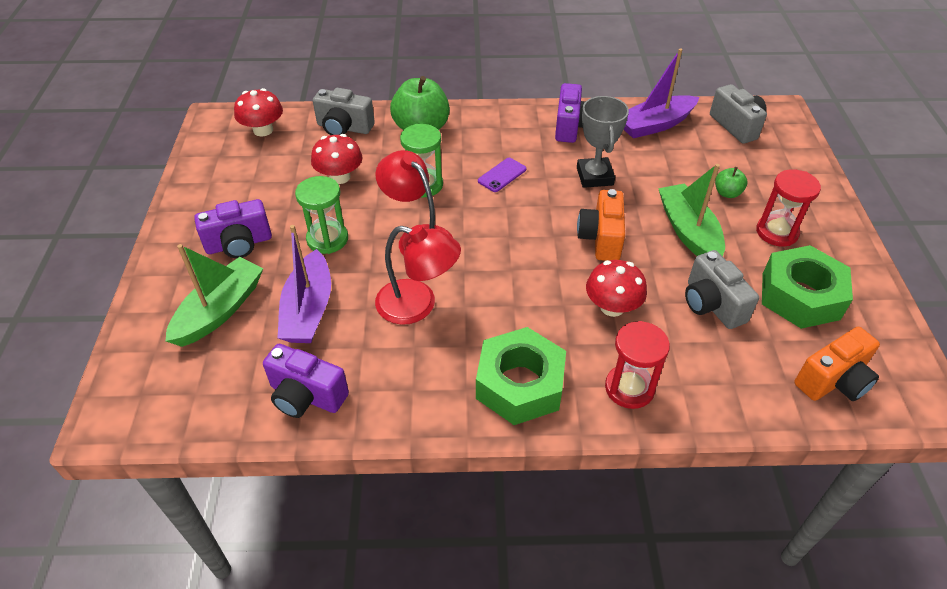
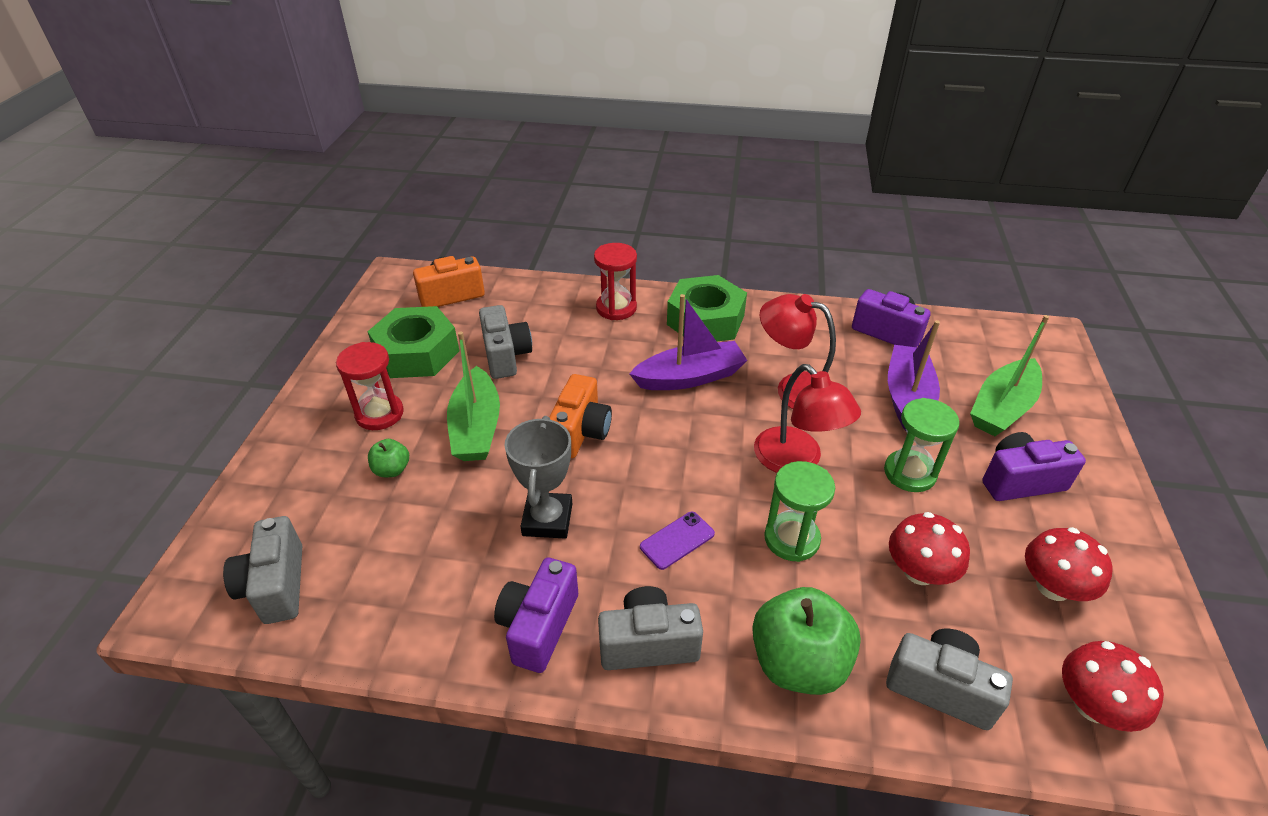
camera: 170 degrees left, 5 degrees down
red mushroom [586,260,647,317] -> red mushroom moved to [1025,527,1113,601]
purple boat [624,48,699,138] -> purple boat moved to [629,294,748,390]
none -> grey camera [598,586,703,670]

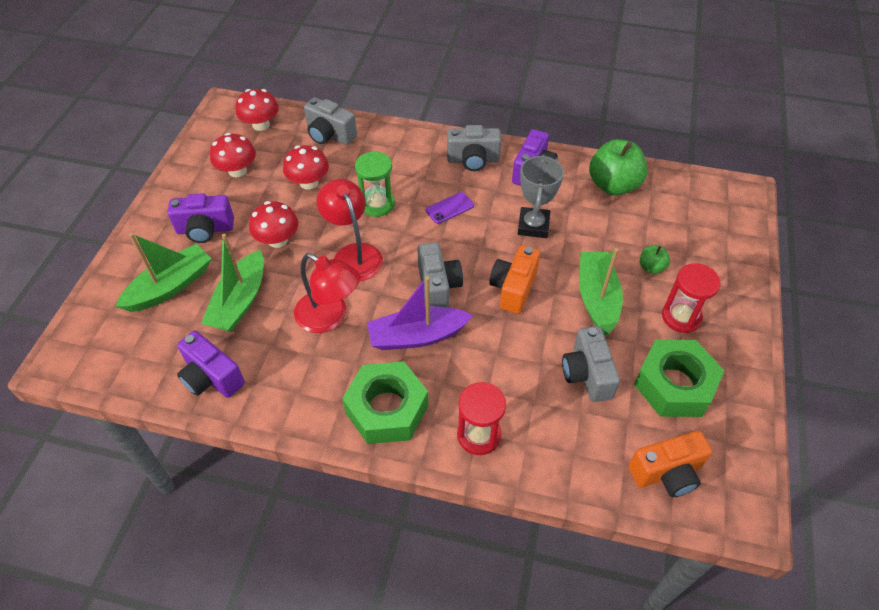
camera: 175 degrees left, 10 degrees up
grey camera [223,516,302,624] -> grey camera moved to [418,242,463,308]
green apple [752,587,861,695] -> green apple moved to [589,139,647,195]
green hourglass [884,398,959,492] -> red mushroom [249,201,298,248]
purple boat [888,320,940,431] -> green boat [201,234,264,332]

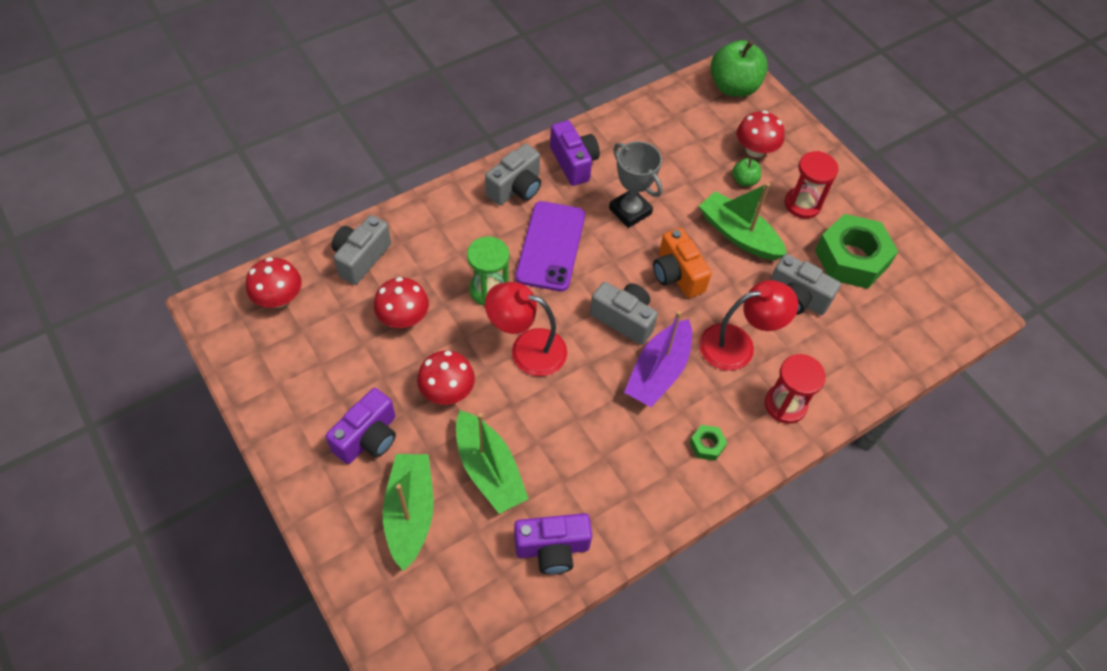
camera: 50 degrees left, 5 degrees up
red mushroom [210,133,256,177] -> red mushroom moved to [737,111,785,158]
red lamp [294,253,360,333] -> red lamp moved to [699,280,798,371]
grey camera [304,97,357,145] -> grey camera turned 135 degrees clockwise [332,215,391,285]
green nut [342,361,428,444] -> green nut [689,425,727,461], size x0.42
purple phone [426,192,474,224] -> purple phone [516,201,585,292], size x2.03
green apple [589,139,647,195] -> green apple moved to [711,40,768,97]
orange camera [628,431,712,497] -> none

